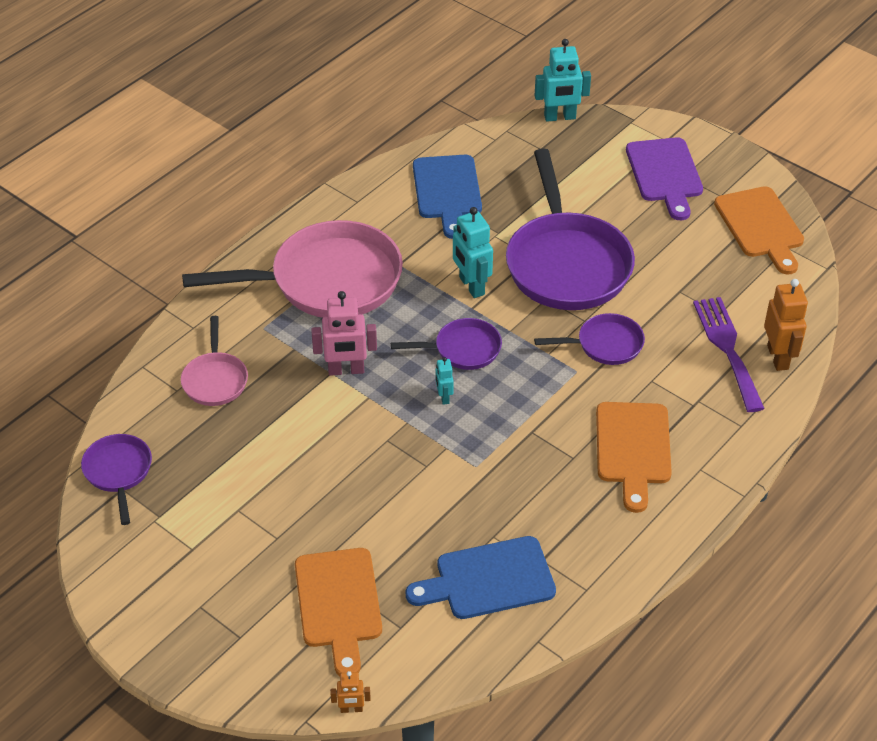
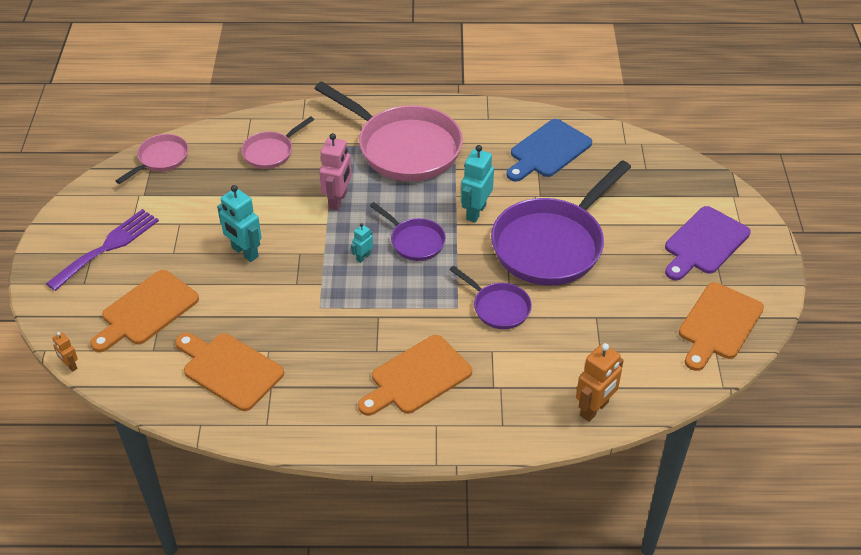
camera: 50 degrees right, 0 degrees up
purple pan [81,434,152,525] -> pink pan [116,134,189,184]
pink robot [311,291,377,376] -> pink robot turned 120 degrees counterclockwise [319,133,352,211]
blue cutting board [406,536,556,619] -> orange cutting board [175,333,284,411]
turquoise robot [535,39,591,122] -> turquoise robot moved to [217,185,262,262]
purple fork [693,297,765,412] -> purple fork moved to [46,209,159,291]

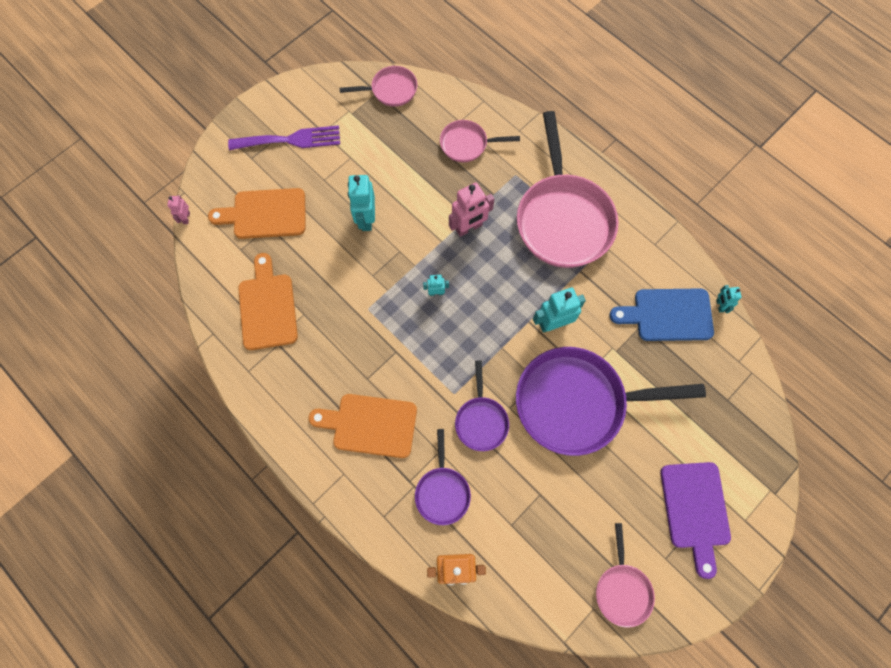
camera: 45 degrees right, 25 degrees up
orange robot [52,332,78,372] -> pink robot [167,196,190,224]
purple pan [370,202,446,261] -> purple pan moved to [415,429,471,525]
purple cutting board [665,206,751,280] -> purple cutting board turned 90 degrees counterclockwise [660,462,731,579]
orange cutting board [679,282,764,371] -> pink pan [596,523,655,628]
none -> turquoise robot [716,285,742,313]

